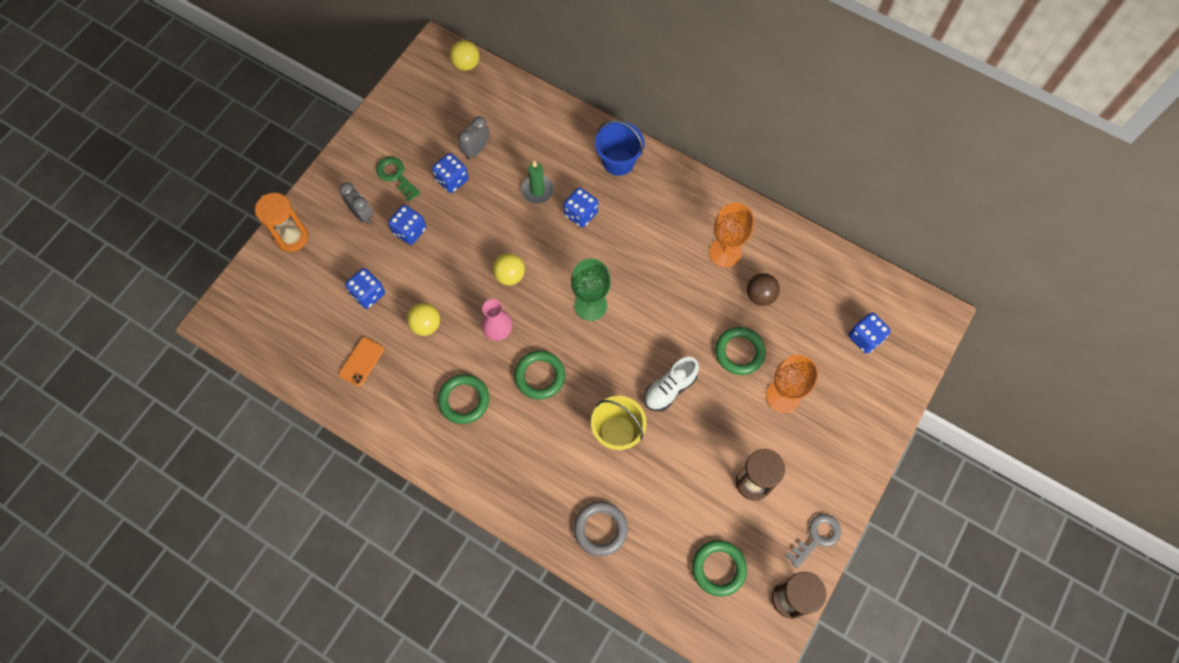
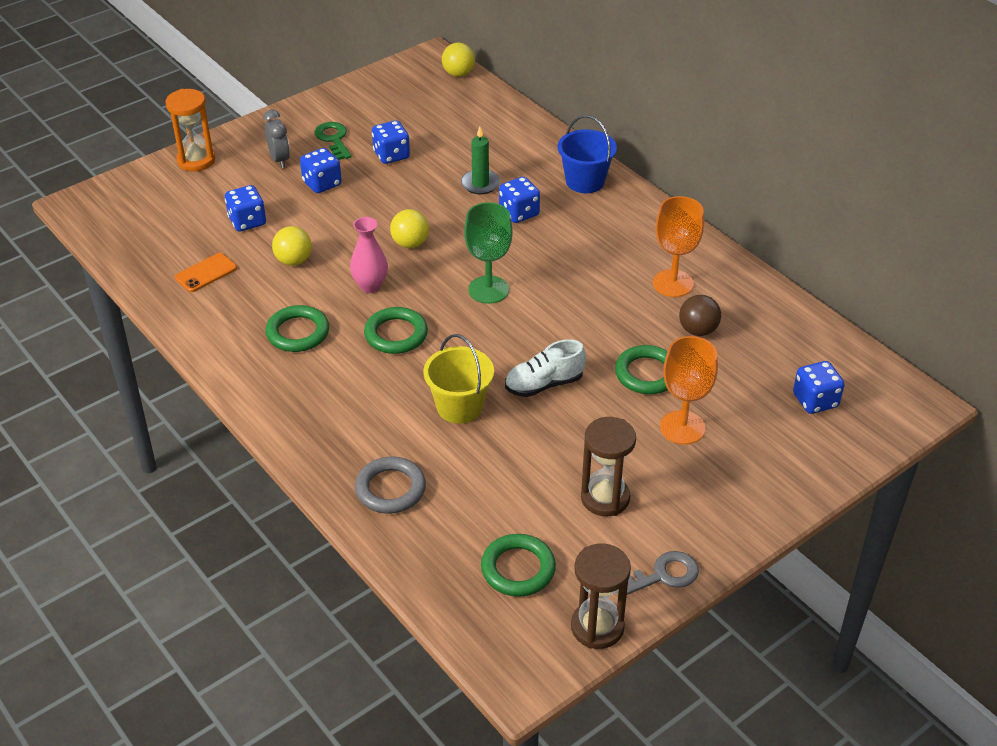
camera: 20 degrees right, 25 degrees down
grey clock [458,116,490,160] -> none

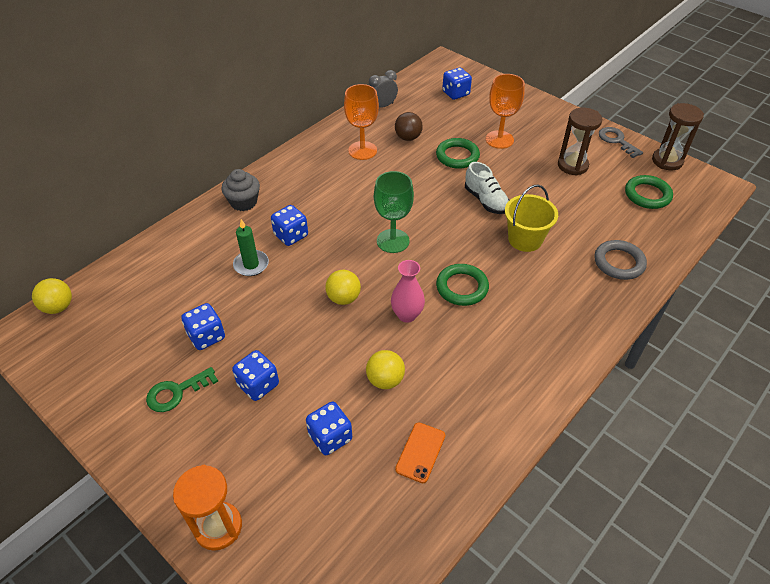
camera: 100 degrees left, 5 degrees up
orange phone [175,253,237,292] -> orange phone turned 75 degrees clockwise [395,422,445,483]
grey clock [263,110,290,168] -> grey clock moved to [369,70,398,108]
green ring [265,305,329,352] -> none
blue bucket [558,115,617,193] -> grey cupcake [221,169,260,211]

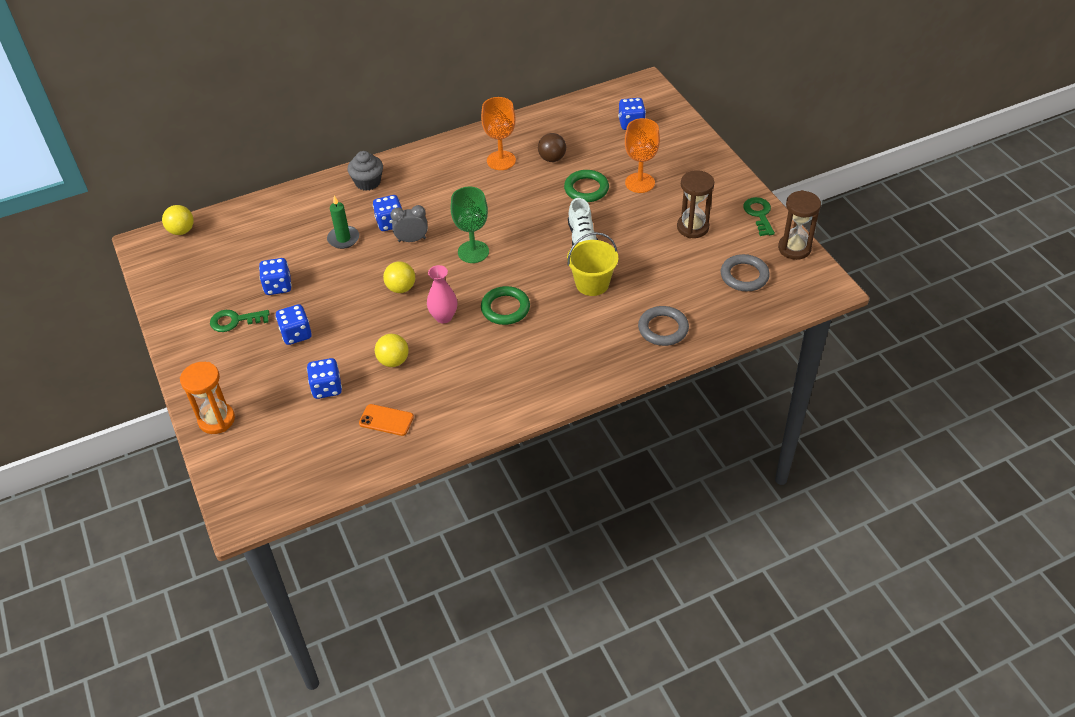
camera: 25 degrees right, 0 degrees up
grey clock [369,70,398,108] -> grey clock moved to [390,205,428,242]
orange phone [395,422,445,483] -> orange phone turned 60 degrees clockwise [359,404,414,436]
grey key [599,127,643,158] -> green key [743,197,775,236]
green ring [625,175,673,209] -> grey ring [721,254,770,291]

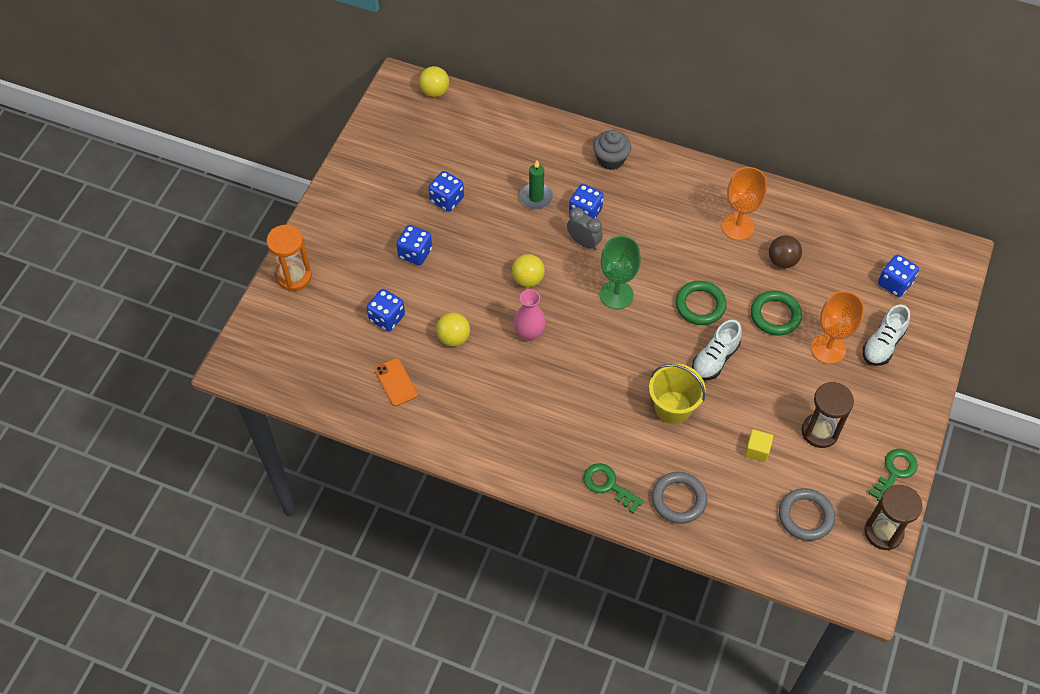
camera: 45 degrees right, 10 degrees up
green key [210,310,270,332] -> green key moved to [583,463,644,513]
green ring [481,286,530,325] -> green ring moved to [675,281,727,325]
none -> yellow cube [745,429,773,462]
none -> white shoe [862,304,910,366]

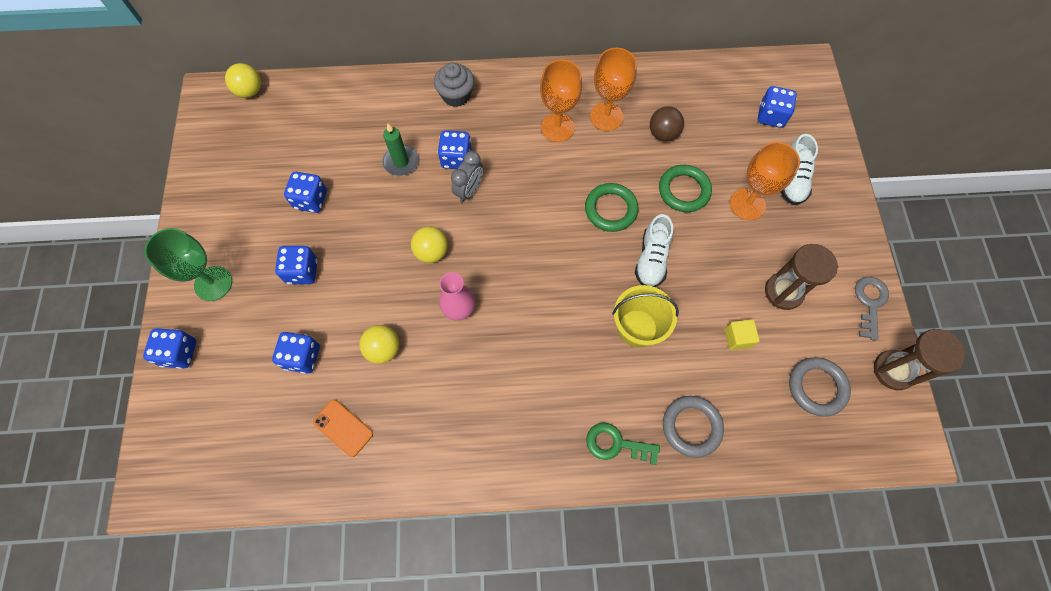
camera: 25 degrees left, 10 degrees up
orange hourglass [266,225,312,291] -> blue dice [143,328,196,369]
grey clock [567,207,603,251] -> grey clock turned 105 degrees clockwise [451,151,483,202]
green goblet [600,236,641,309] -> green goblet moved to [144,228,232,301]
green key [868,449,918,501] -> grey key [855,277,889,341]
none -> orange goblet [540,60,582,142]

